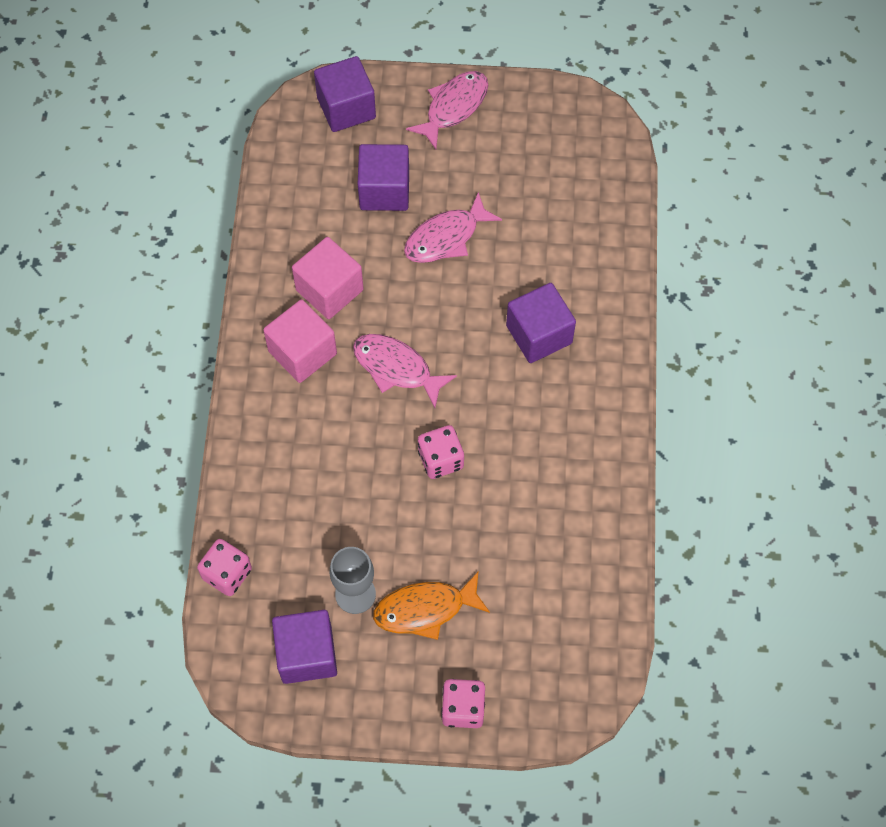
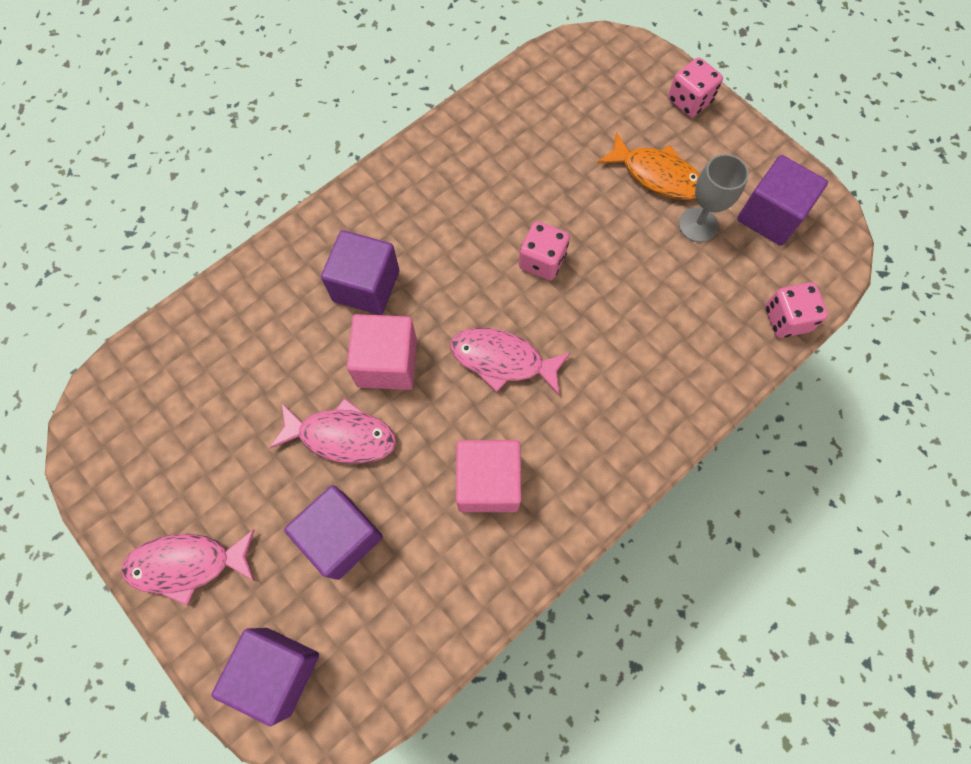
camera: 135 degrees left, 5 degrees up
pink cube [263,300,337,383] -> pink cube moved to [347,314,417,390]
pink fish [353,334,457,408] -> pink fish turned 120 degrees clockwise [450,328,571,395]

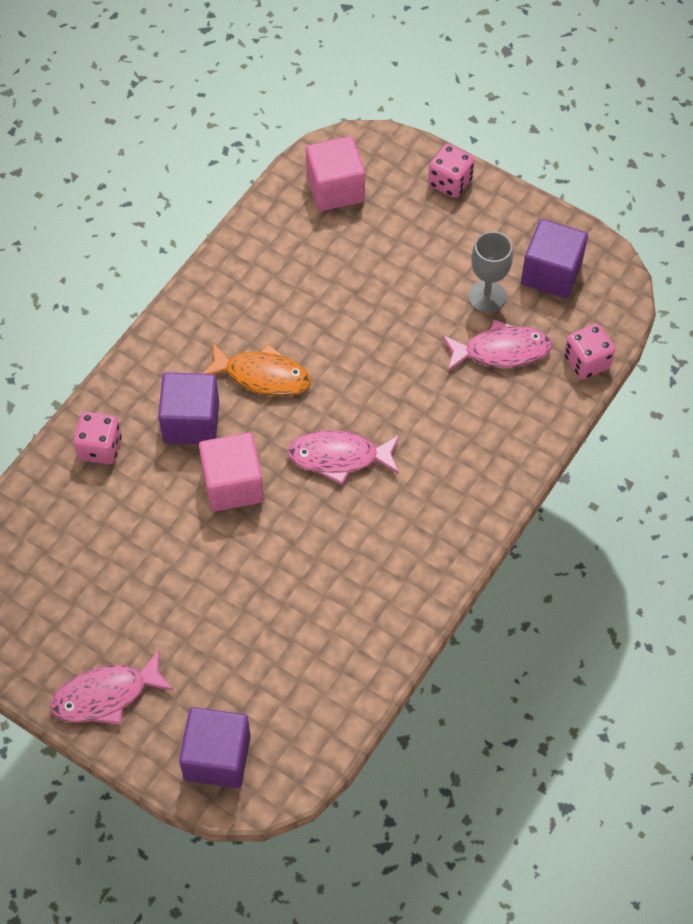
camera: 15 degrees left, 10 degrees down
pink fish [270,398,396,464] -> pink fish moved to [442,320,552,371]
purple cube [284,485,383,580] -> none
pink cube [456,440,521,512] -> pink cube moved to [306,136,365,211]
pink dice [519,221,570,280] -> pink dice moved to [73,412,122,464]
orange fish [597,132,700,200] -> orange fish moved to [202,343,311,396]

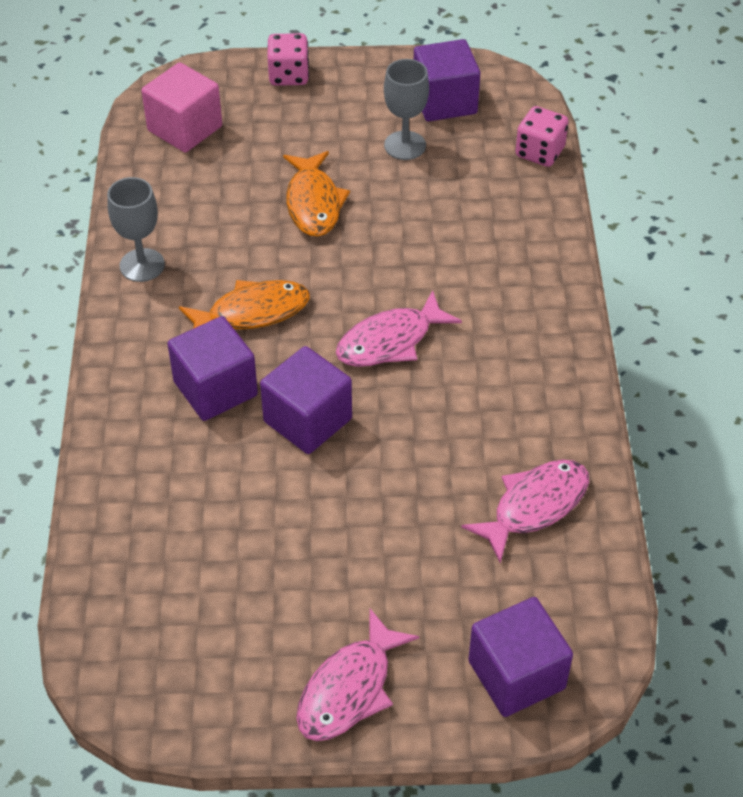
camera: 35 degrees left, 10 degrees down
pink dice [73,412,122,464] -> none
pink cube [199,432,264,512] -> purple cube [260,346,352,454]
pink fish [442,320,552,371] -> pink fish moved to [461,460,589,563]
none -> grey goblet [107,177,165,282]
none -> orange fish [283,151,350,237]

